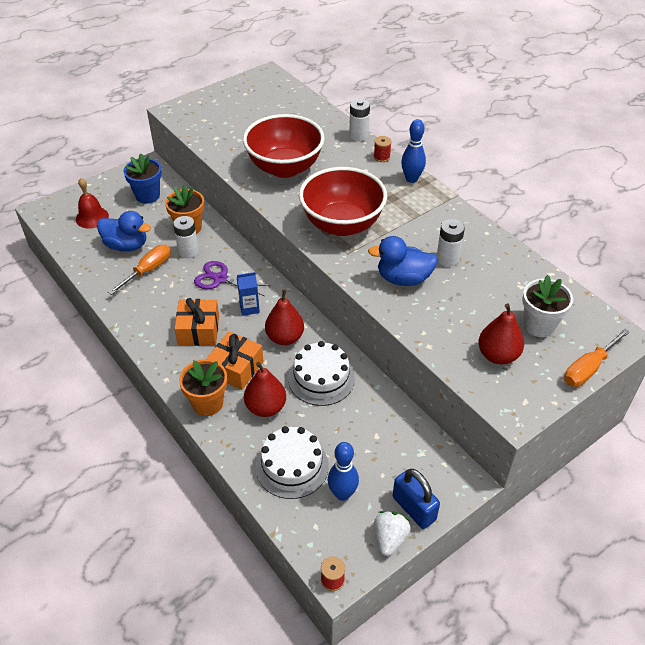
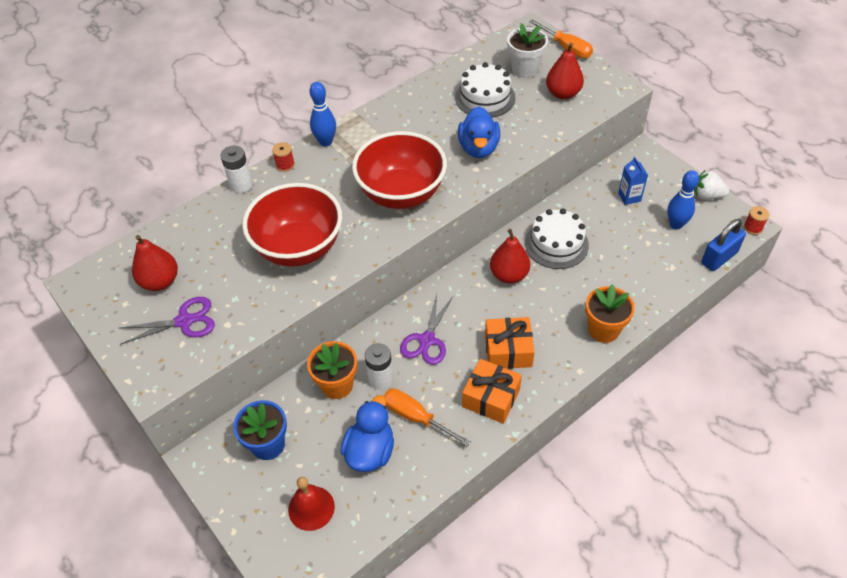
camera: 90 degrees left, 5 degrees up
orange gift [206,331,264,390] -> orange gift moved to [462,359,522,424]
blue carton [237,272,260,316] -> blue carton moved to [618,157,648,205]
red pear [244,362,286,417] -> red pear moved to [132,235,178,291]
white cake [256,426,329,499] -> white cake moved to [455,62,516,118]
blue padlock [393,469,440,529] -> blue padlock moved to [701,219,746,271]
white battery [436,219,465,267] -> none
none -> purple scissors [120,297,215,345]

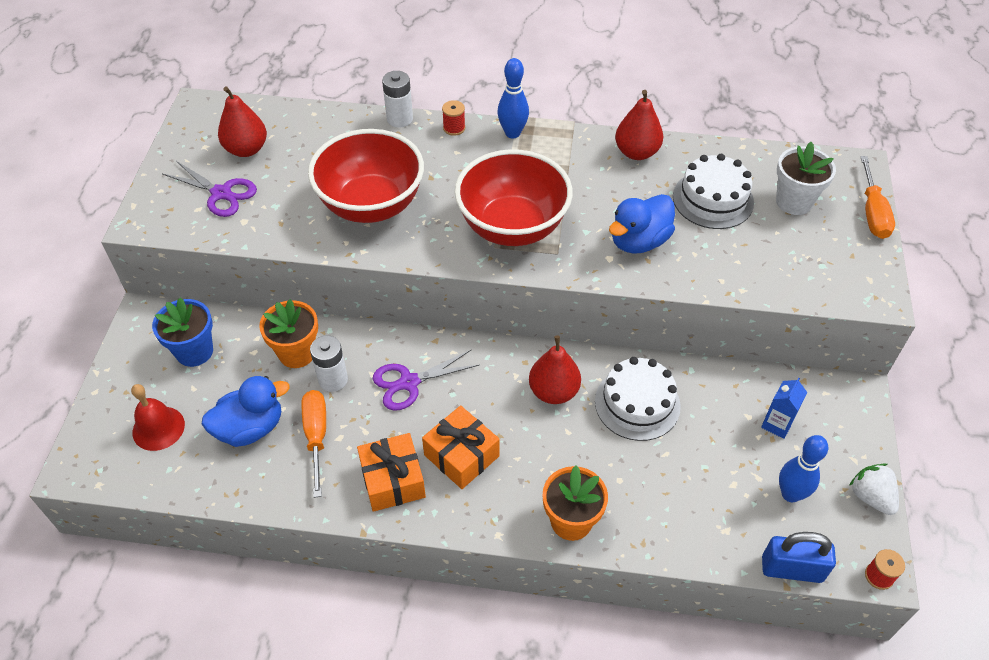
camera: 45 degrees right, 0 degrees up
red pear [546,43,584,99] -> red pear moved to [615,90,663,160]

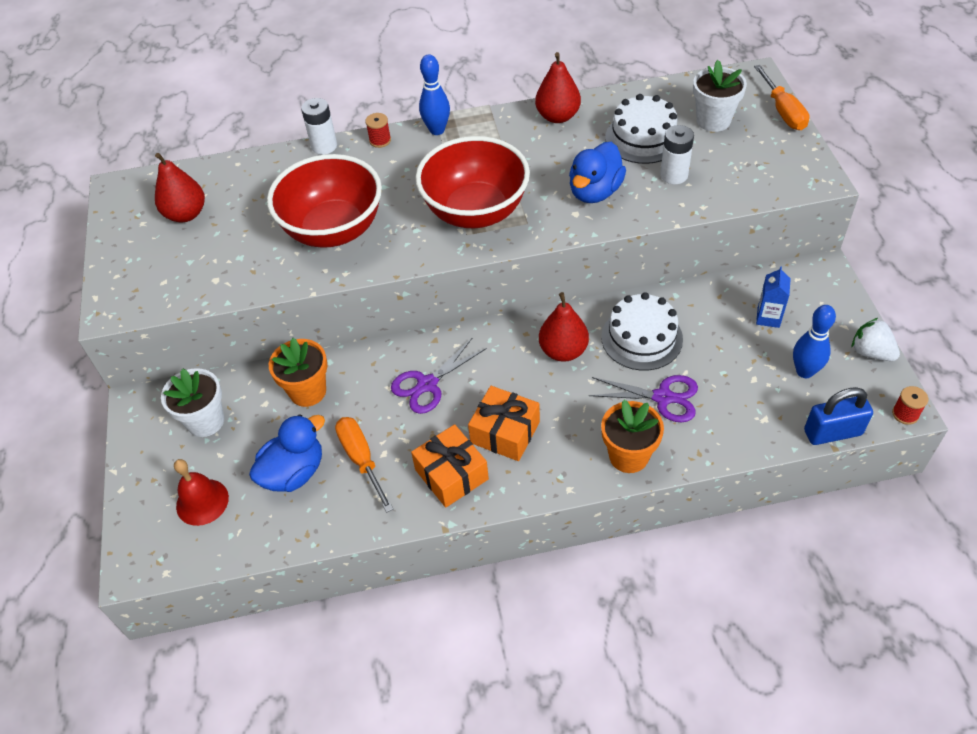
camera: 15 degrees left, 0 degrees up
blue flower pot [152,297,213,367] -> white flower pot [161,368,224,437]
purple scissors [163,161,257,217] -> purple scissors moved to [589,375,698,422]
white battery [310,335,348,392] -> white battery moved to [660,125,694,184]

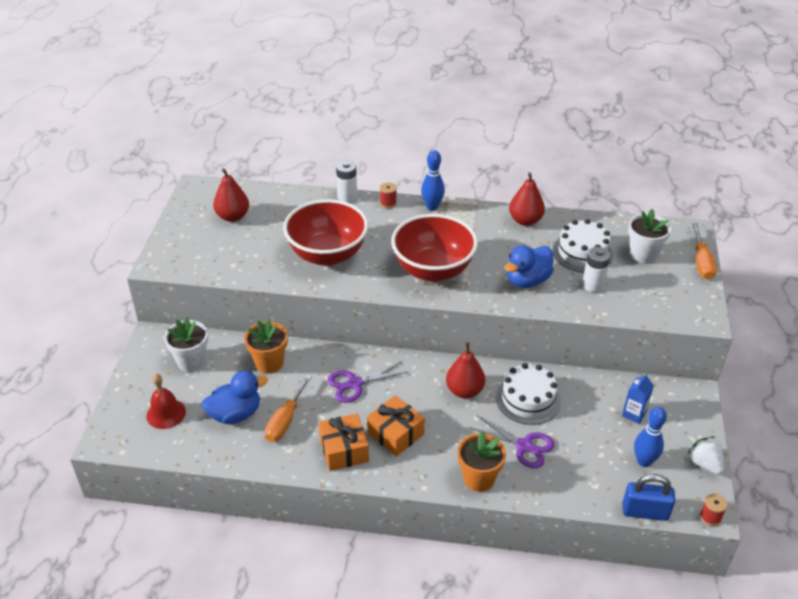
camera: 15 degrees right, 10 degrees down
orange screwdriver [335,417,394,513] -> orange screwdriver turned 150 degrees counterclockwise [265,375,312,442]

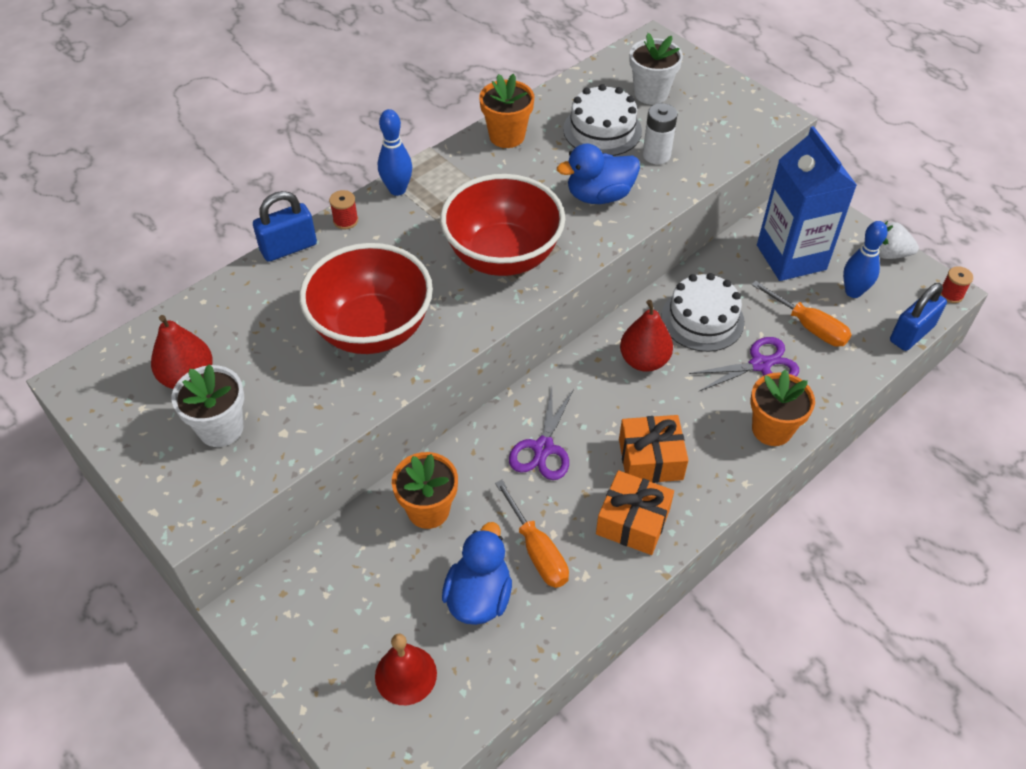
camera: 50 degrees left, 10 degrees up
white flower pot [164,317,208,372] -> white flower pot moved to [172,364,244,447]
white battery [336,161,357,203] -> blue padlock [253,191,317,262]
blue duck [505,245,554,288] -> blue duck turned 75 degrees clockwise [557,144,640,204]
red pear [509,172,545,226] -> orange flower pot [479,73,534,148]
blue carton [622,374,654,424] -> blue carton [757,126,857,281], size x2.33
orange screwdriver [692,223,717,280] -> orange screwdriver moved to [751,280,852,347]

